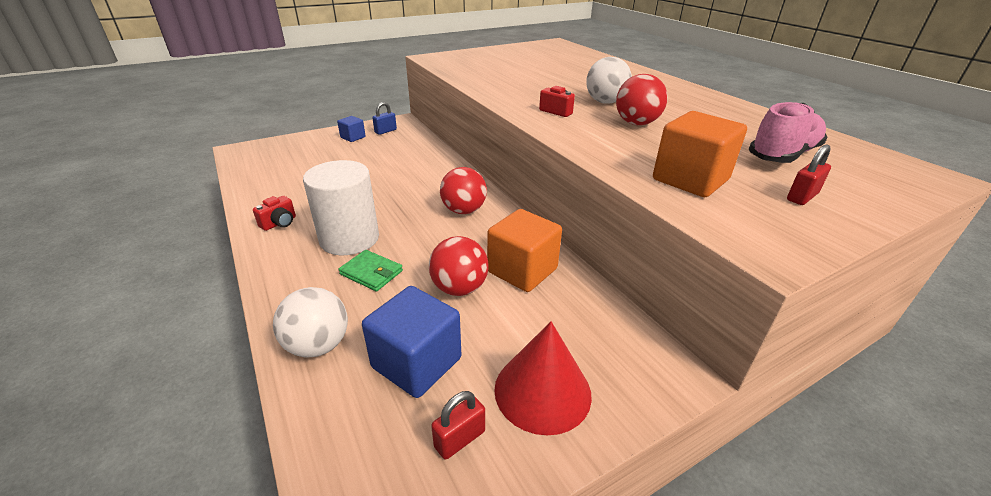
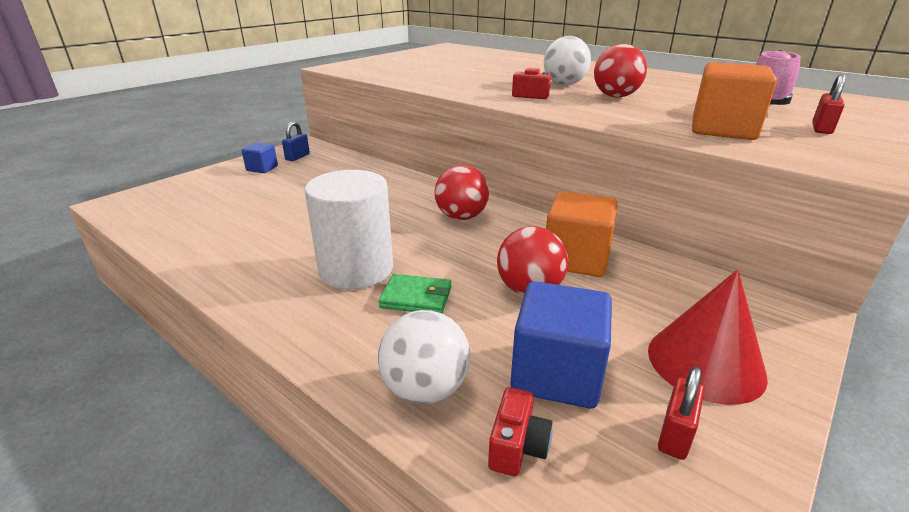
camera: 20 degrees left, 5 degrees down
red camera [253,196,296,231] -> red camera moved to [488,387,553,476]

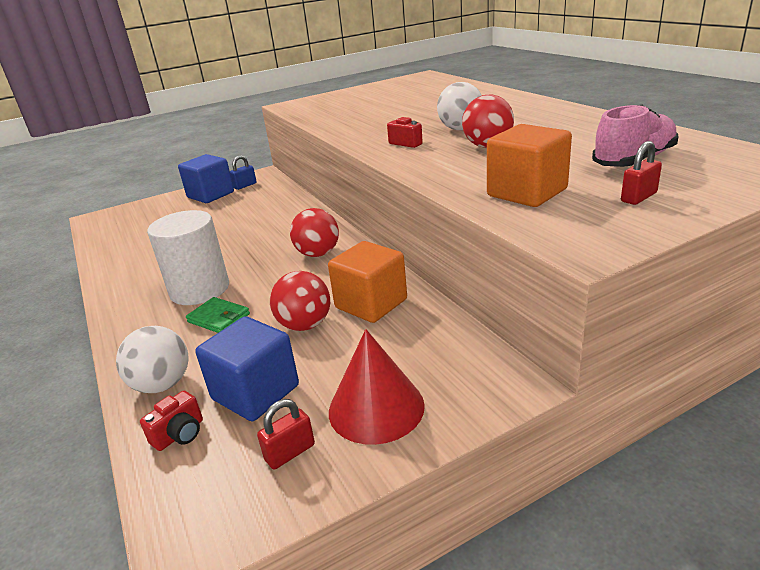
camera: 25 degrees right, 0 degrees up
blue cube [242,142,278,173] -> blue cube [178,154,234,203], size x1.82

